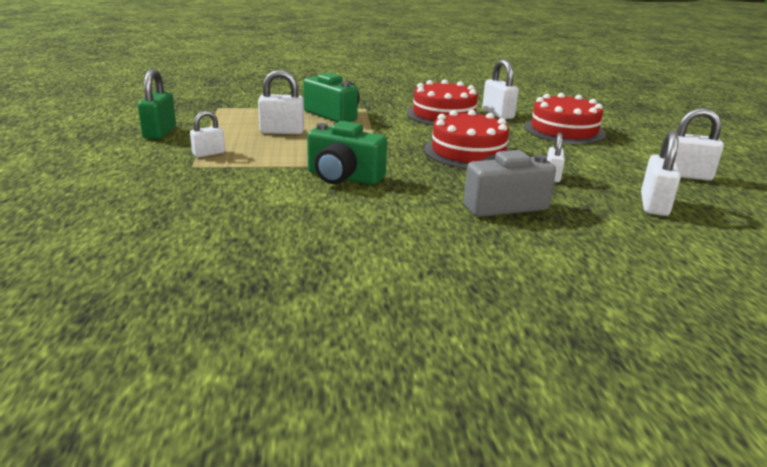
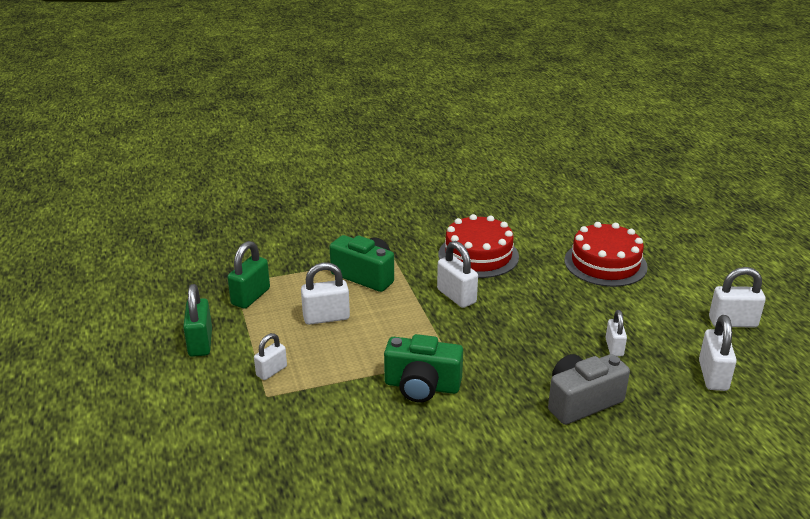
camera: 10 degrees left, 5 degrees up
red cake [424,110,511,168] -> none
white padlock [482,59,519,119] -> white padlock moved to [437,241,478,308]
none -> green padlock [227,241,270,309]

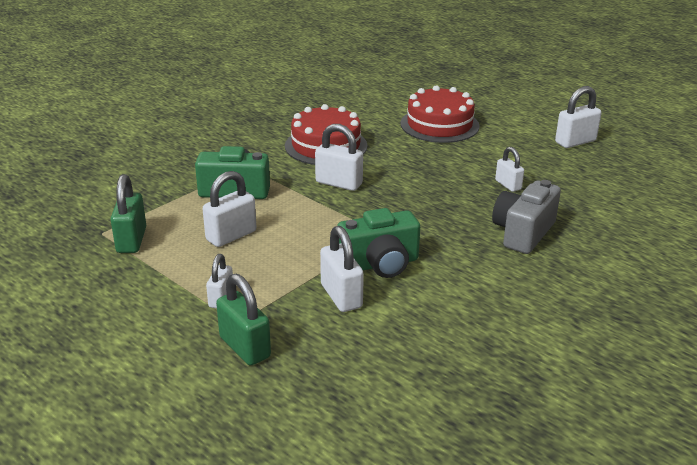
camera: 30 degrees left, 0 degrees up
green padlock [183,284,212,357] -> green padlock moved to [216,274,271,365]
white padlock [699,315,737,391] -> white padlock moved to [320,226,364,312]

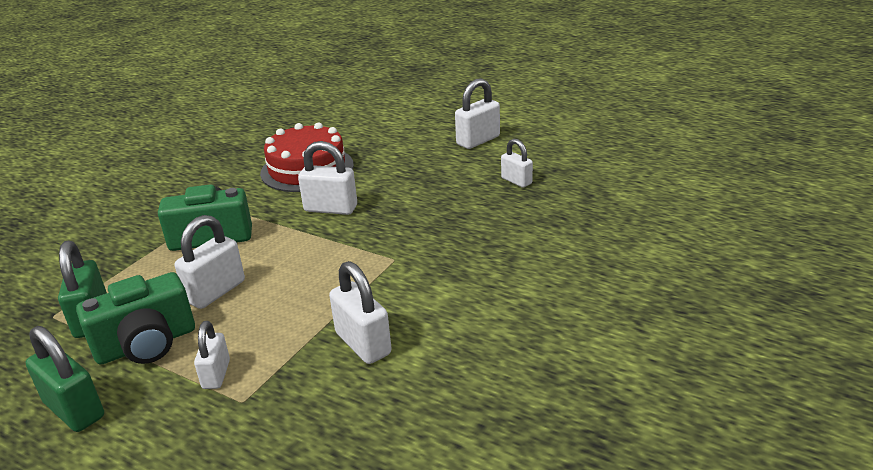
camera: 10 degrees left, 0 degrees up
green padlock [216,274,271,365] -> green padlock moved to [26,326,104,432]
green camera [337,208,420,278] -> green camera moved to [76,272,195,365]
red cake [401,85,480,143] -> none
grey camera [492,180,561,254] -> none
white padlock [555,86,602,148] -> white padlock moved to [455,78,500,149]

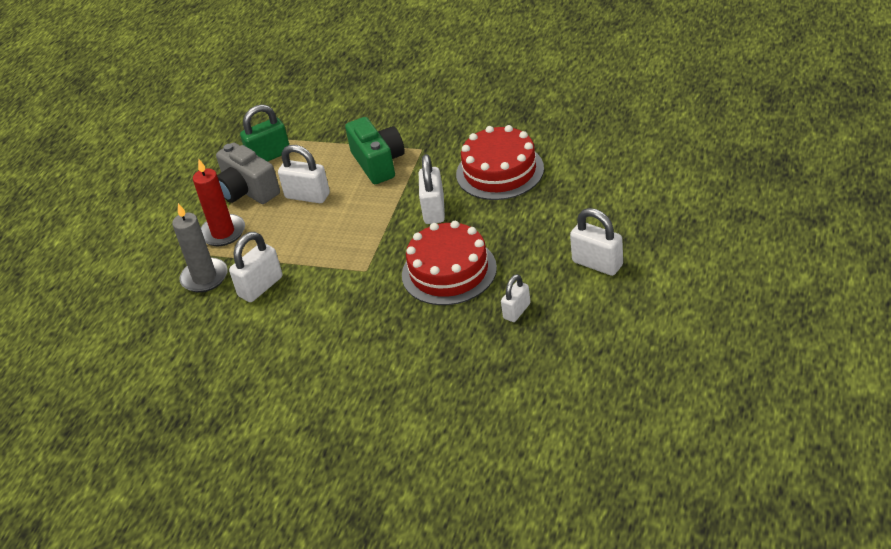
camera: 80 degrees right, 10 degrees up
green padlock [26,326,104,432] -> none
green camera [76,272,195,365] -> grey camera [216,142,280,204]
white padlock [194,321,230,389] -> red candle [193,159,245,246]
none -> grey candle [172,203,228,292]
none -> red cake [402,221,497,305]

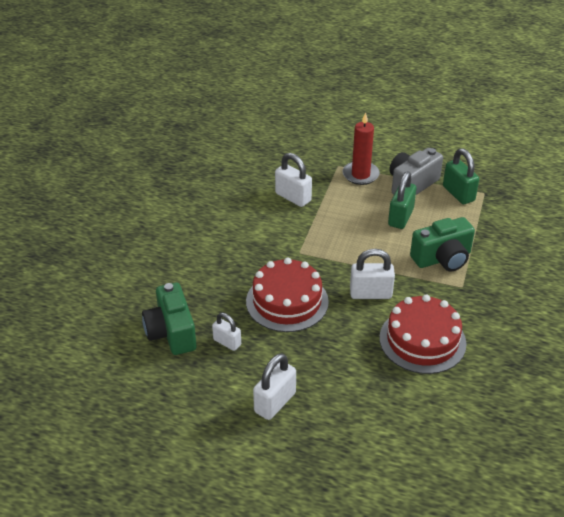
camera: 85 degrees right, 0 degrees up
grey candle [172,203,228,292] -> none
white padlock [278,145,330,203] -> green padlock [388,171,416,229]
none -> green camera [142,283,197,355]

